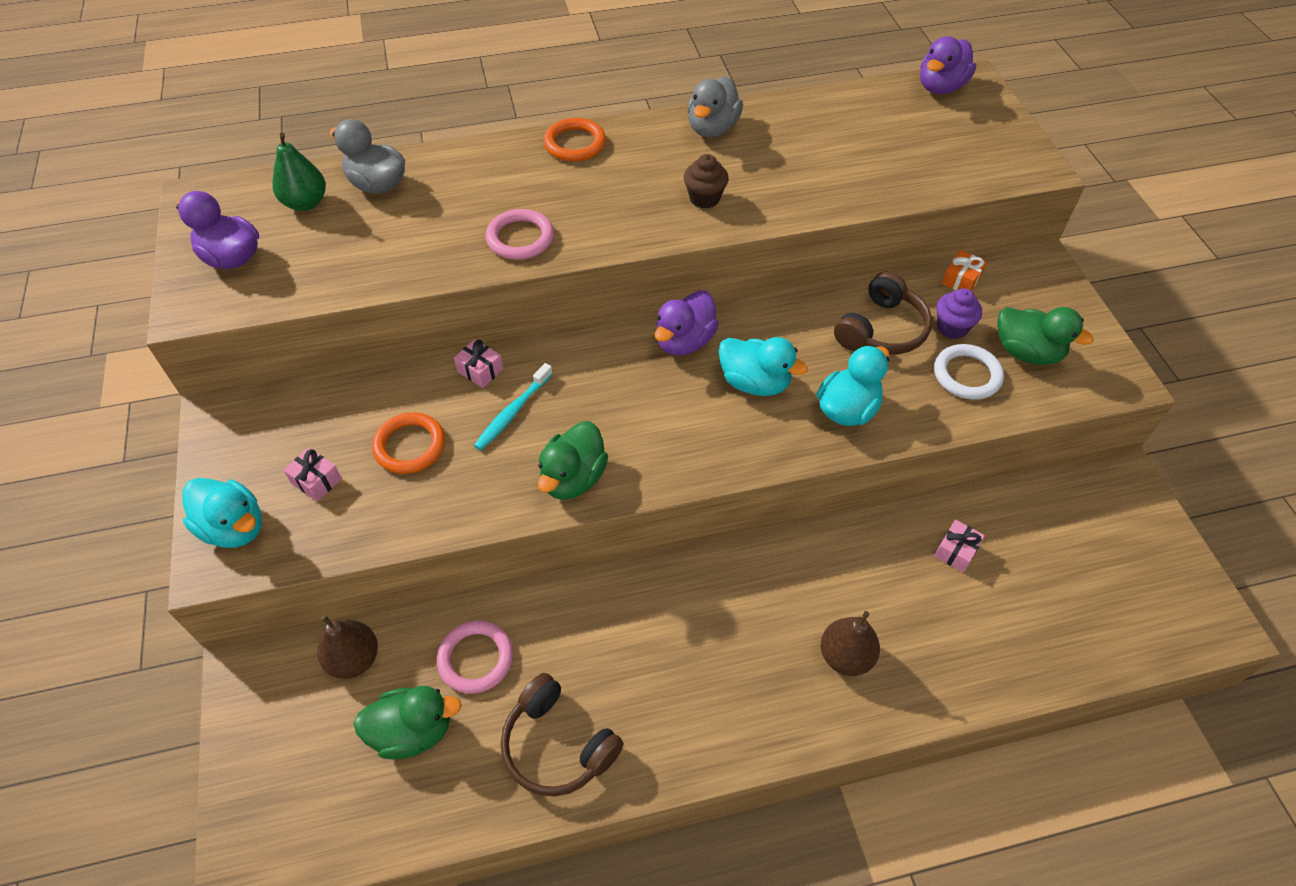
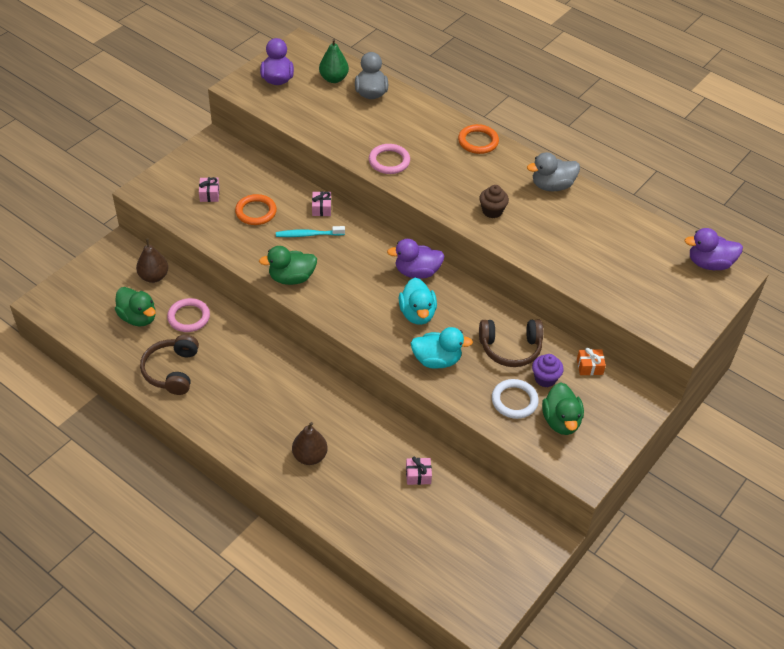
camera: 50 degrees right, 5 degrees down
turquoise duck [182,478,262,548] -> none

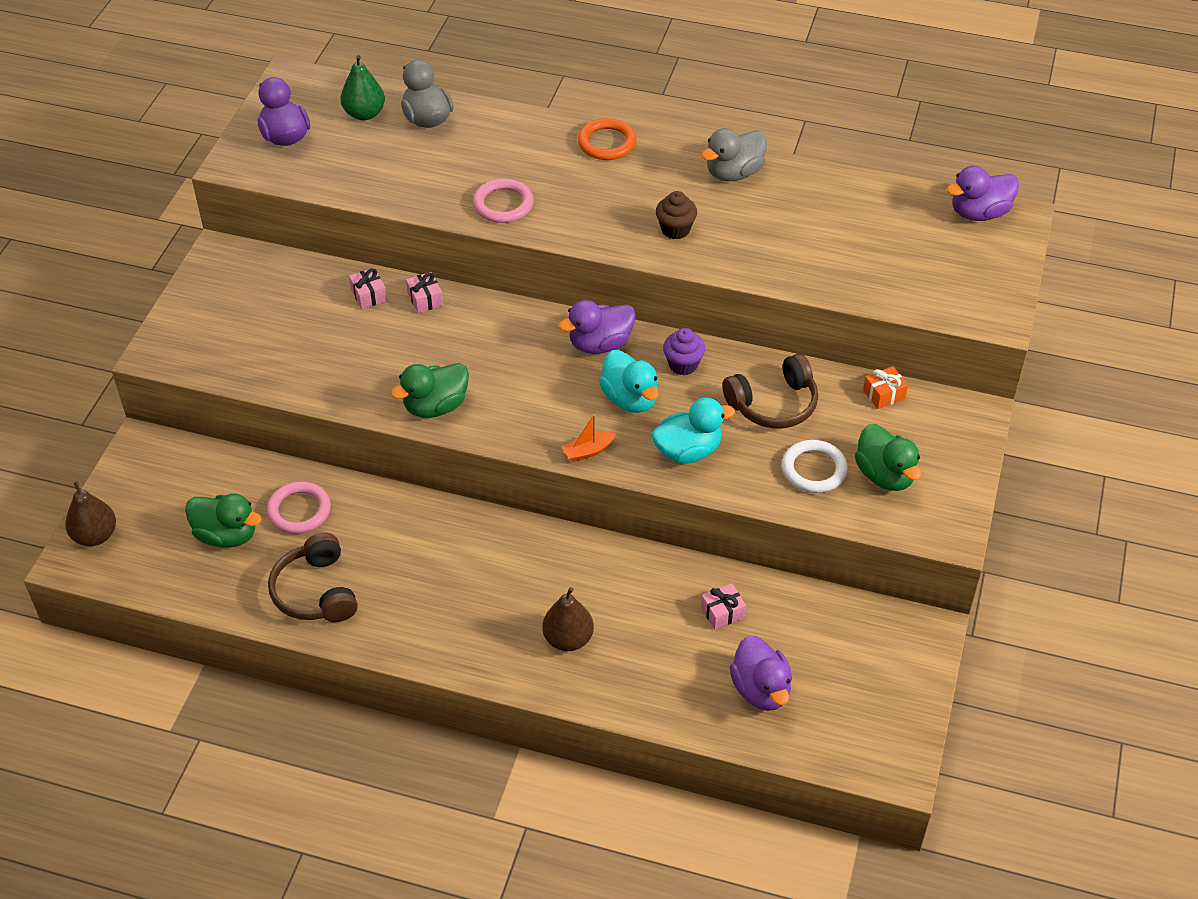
camera: 20 degrees left, 0 degrees up
brown pear [136,238,168,283] -> brown pear moved to [65,481,116,546]
pink gift [199,177,220,202] -> pink gift moved to [349,268,387,309]
orange ring [235,194,277,225] -> none
turquoise toothbrush [276,226,345,237] -> none
purple cupcake [532,354,564,387] -> purple cupcake moved to [663,328,705,375]
none -> orange boat [562,414,616,462]
none -> purple duck [730,636,792,711]

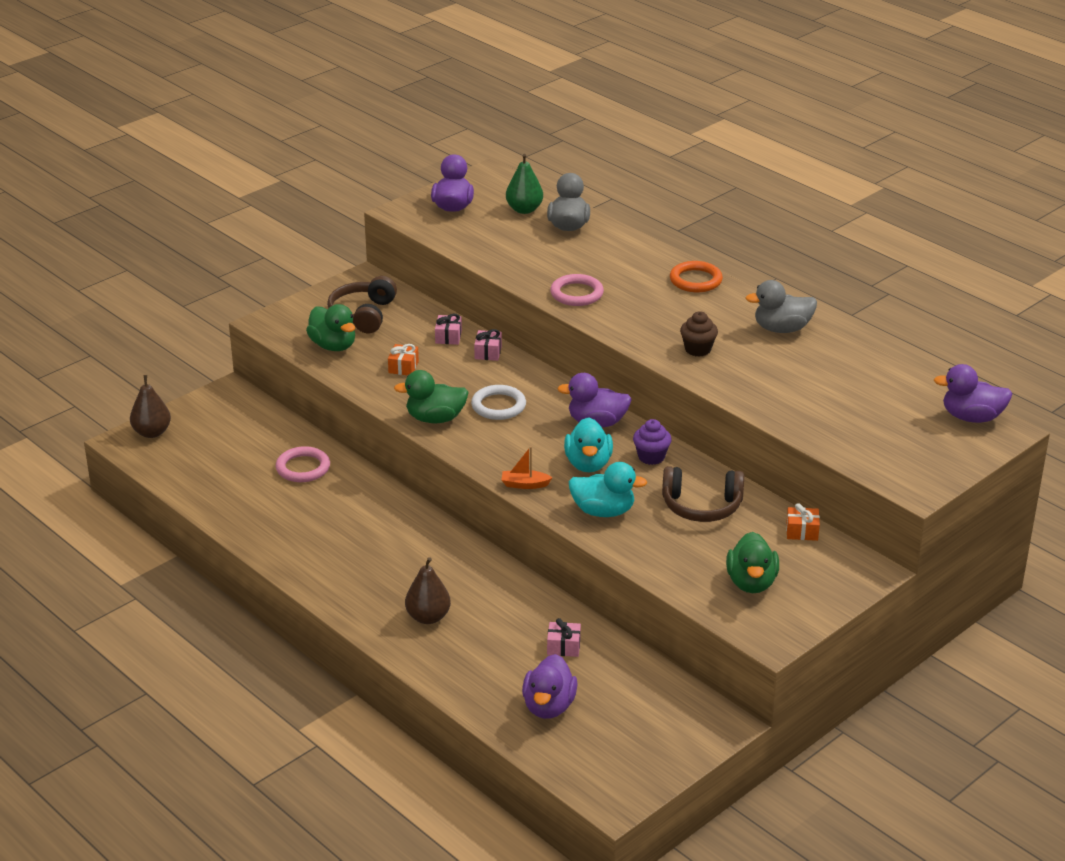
camera: 30 degrees right, 15 degrees down
green duck [185,494,262,548] -> green duck moved to [306,304,355,351]
brown headphones [268,533,358,622] -> brown headphones moved to [327,276,397,333]
white ring [782,440,848,493] -> white ring moved to [471,385,526,420]
none -> orange gift [388,344,419,375]

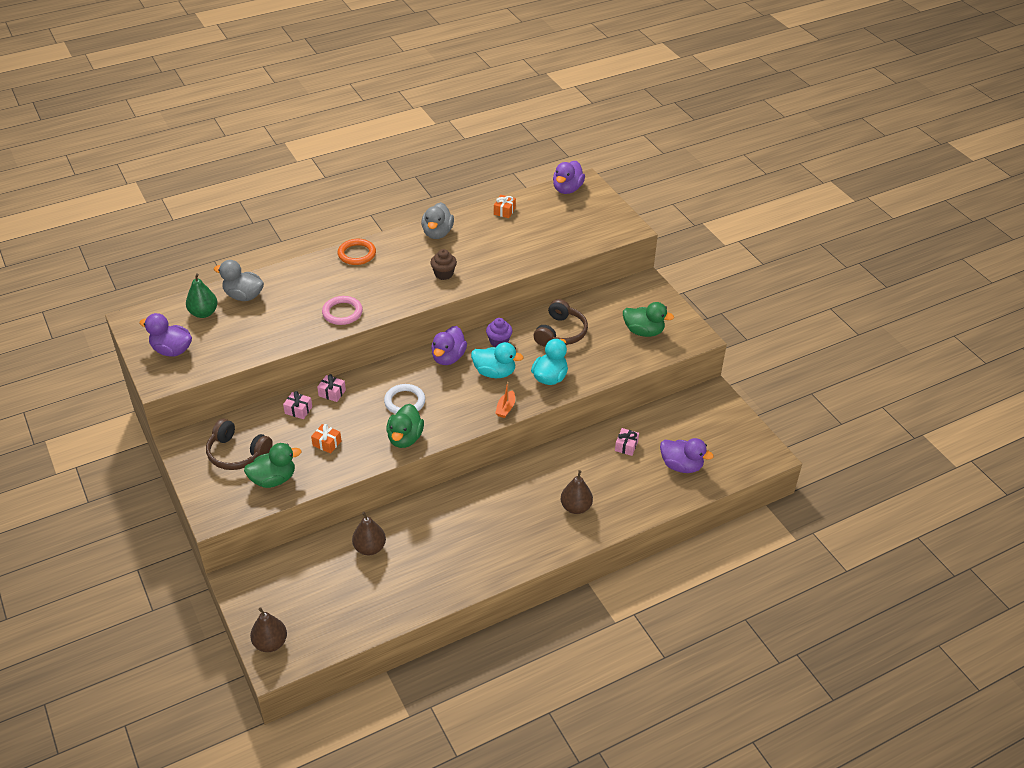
camera: 75 degrees left, 10 degrees up
pink ring [276,446,330,482] -> brown pear [352,512,386,555]
orange gift [786,503,820,541] -> orange gift moved to [494,195,516,218]

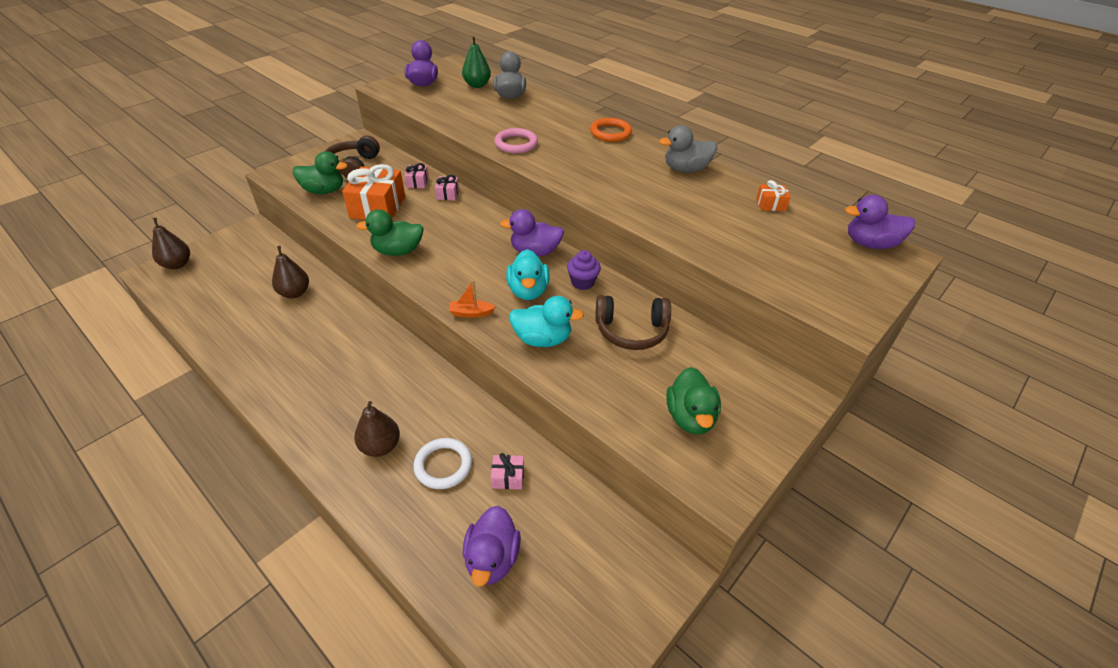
camera: 70 degrees right, 0 degrees up
green duck [244,443,302,488] -> green duck turned 45 degrees counterclockwise [293,151,348,194]
orange gift [311,424,341,454] -> orange gift [342,164,405,220], size x2.13
white ring [384,384,425,414] -> white ring moved to [413,438,472,489]
brown cupcake [430,249,457,280] -> none

